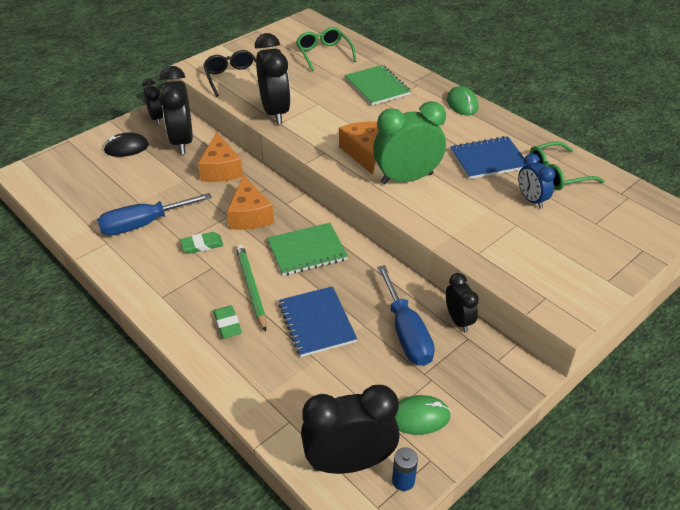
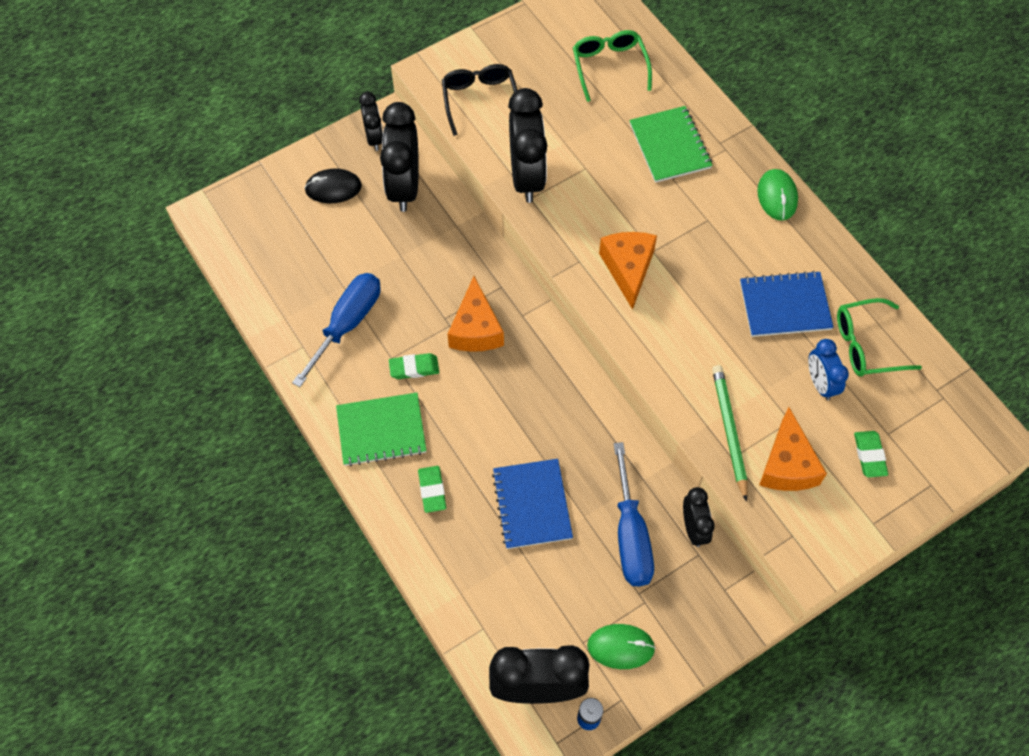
camera: 10 degrees right, 20 degrees up
blue screwdriver [97,193,212,236] -> blue screwdriver turned 135 degrees clockwise [292,273,381,387]
orange cheese [198,132,243,182] -> orange cheese moved to [759,407,827,491]
green pencil [236,244,267,332] -> green pencil moved to [712,365,747,502]
green notebook [267,223,348,276] -> green notebook moved to [336,393,427,466]
green clock [373,101,446,184] -> none
none -> green eraser [854,431,888,477]

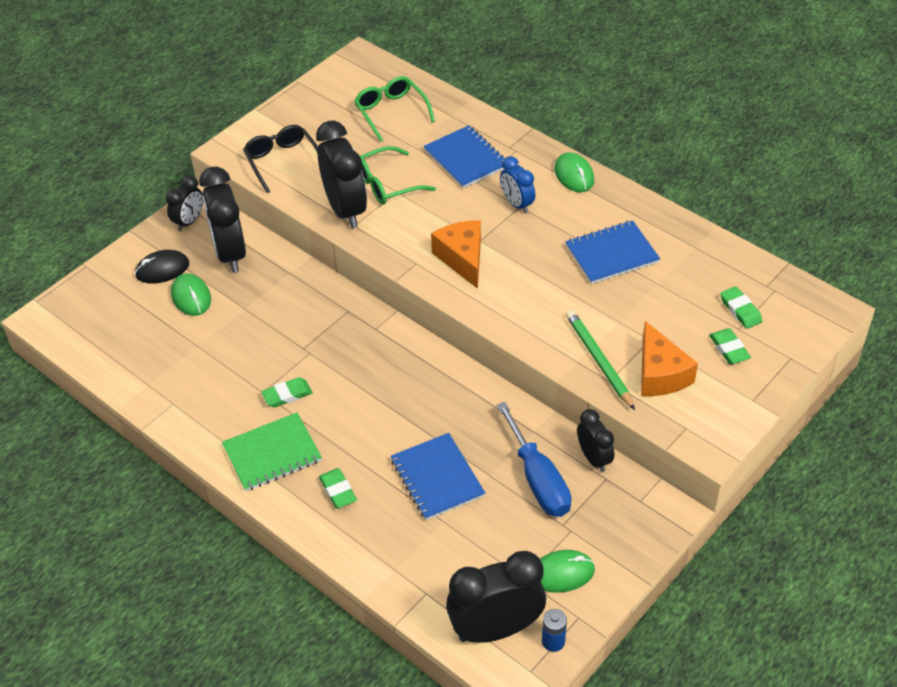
camera: 15 degrees left, 15 degrees down
blue screwdriver [292,273,381,387] -> none
black clock [359,92,383,151] -> black clock turned 60 degrees clockwise [166,175,203,231]
orange cheese [448,276,504,352] -> none
green notebook [629,106,713,183] -> blue notebook [424,125,505,188]
blue clock [808,339,849,400] -> blue clock moved to [500,156,535,214]
green glasses [837,298,922,377] -> green glasses moved to [360,146,436,205]
none -> green mouse [171,274,211,316]
none -> green eraser [720,286,762,329]

